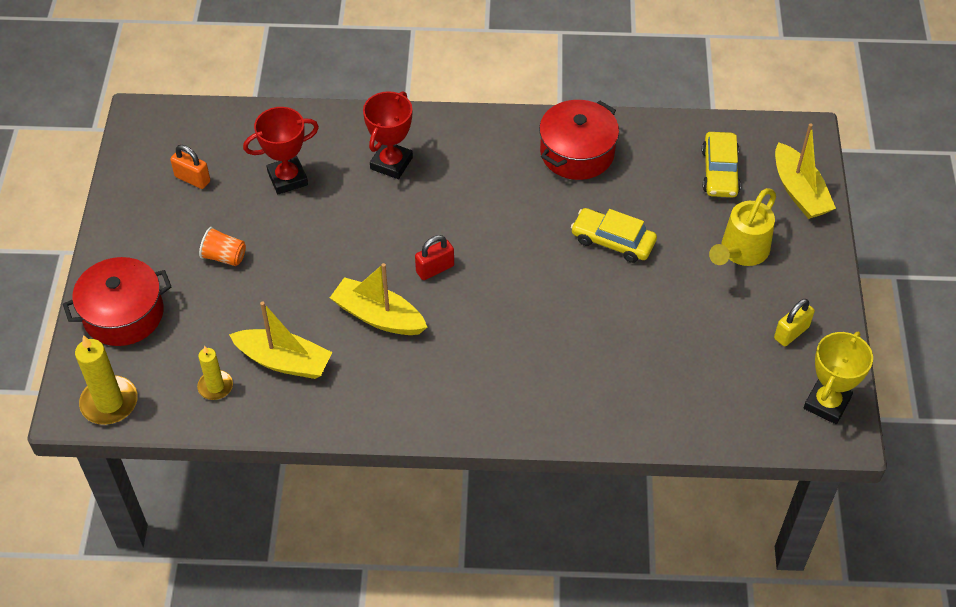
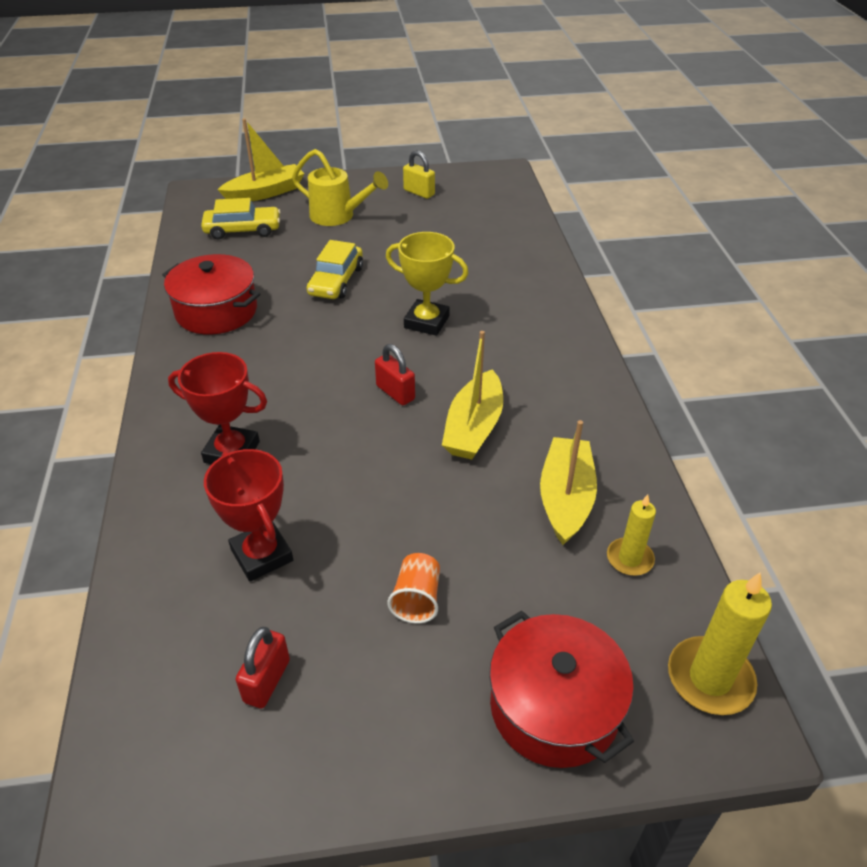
camera: 100 degrees left, 10 degrees down
orange padlock [170,145,210,189] -> red padlock [235,627,290,708]
yellow trophy [804,332,873,424] -> yellow trophy moved to [386,232,469,336]

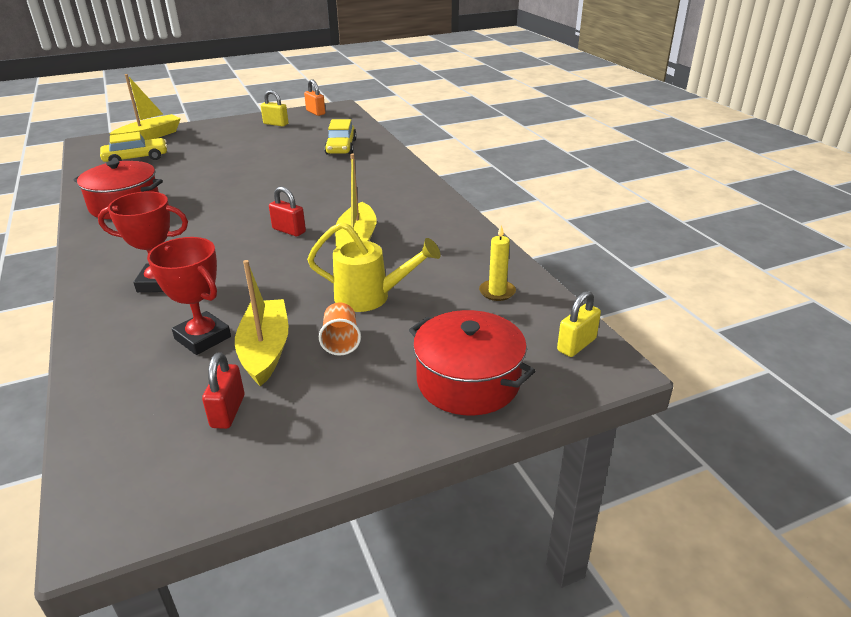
camera: 15 degrees left, 10 degrees down
yellow watering can [292,149,388,226] -> yellow watering can moved to [307,222,441,312]
yellow car [307,240,363,299] -> yellow car moved to [324,119,357,155]
yellow trophy [386,232,469,336] -> none
yellow boat [540,420,597,545] -> yellow boat moved to [235,260,288,387]
yellow candle [668,572,772,715] -> yellow padlock [557,291,601,357]
none -> orange padlock [304,79,325,116]

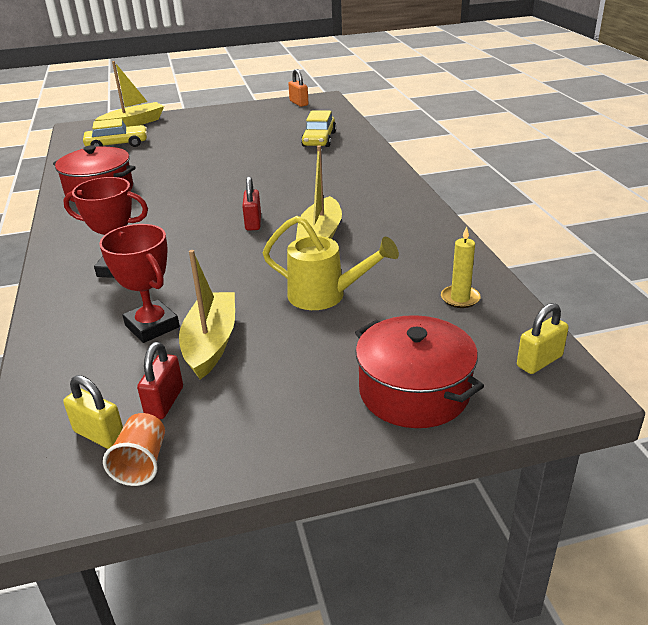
camera: 10 degrees right, 0 degrees up
yellow padlock [261,90,288,127] -> yellow padlock moved to [63,375,123,449]
red padlock [269,186,306,237] -> red padlock turned 45 degrees clockwise [242,176,261,231]
orange cup [319,302,361,356] -> orange cup moved to [103,413,165,486]

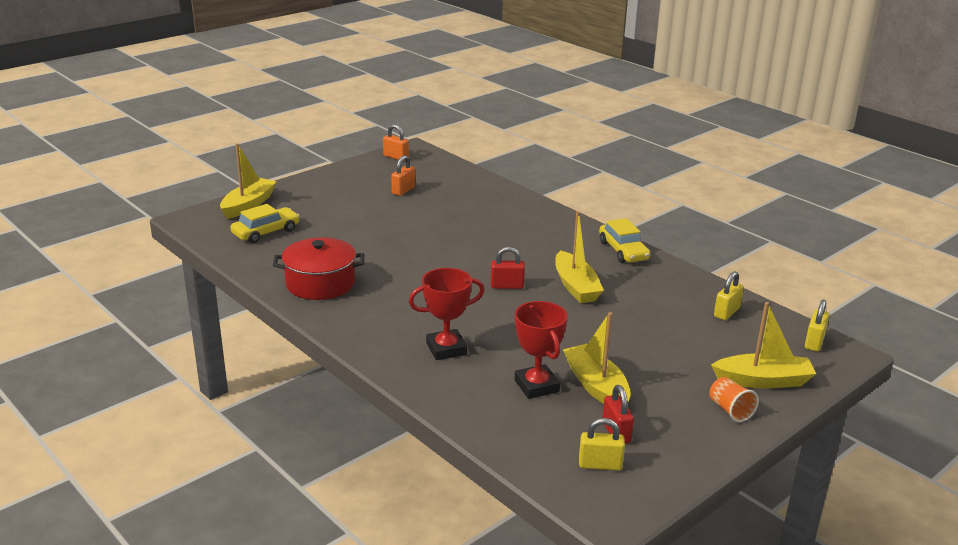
camera: 30 degrees left, 5 degrees down
red trophy [99,224,180,343] -> red trophy turned 45 degrees clockwise [514,301,568,399]
orange cup [103,413,165,486] -> orange cup moved to [709,377,759,422]
red padlock [242,176,261,231] -> red padlock turned 60 degrees counterclockwise [491,247,525,289]
yellow watering can [263,216,399,310] -> none
yellow car [301,110,336,147] -> yellow car moved to [599,218,651,263]
red pot [355,315,484,428] -> yellow boat [711,302,816,388]
yellow candle [441,226,480,308] -> yellow padlock [714,271,744,320]
none -> orange padlock [391,155,415,196]

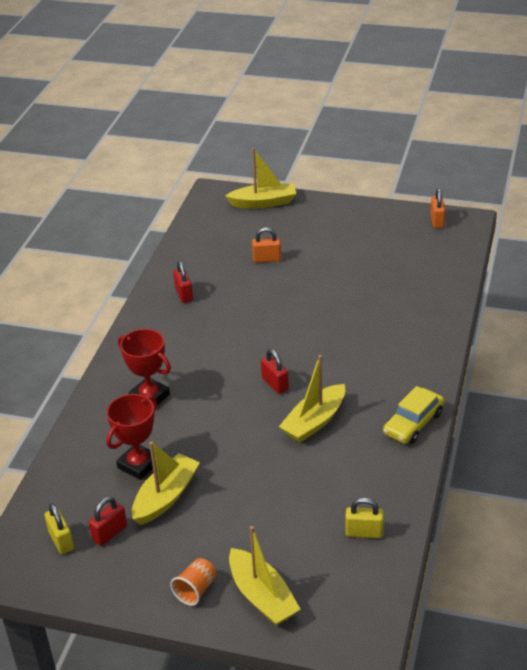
camera: 60 degrees right, 10 degrees up
yellow car [230,204,300,243] -> none
red pot [273,237,364,300] -> red padlock [173,261,193,303]
orange padlock [391,155,415,196] -> orange padlock moved to [252,227,281,263]
yellow padlock [805,300,829,351] -> none

